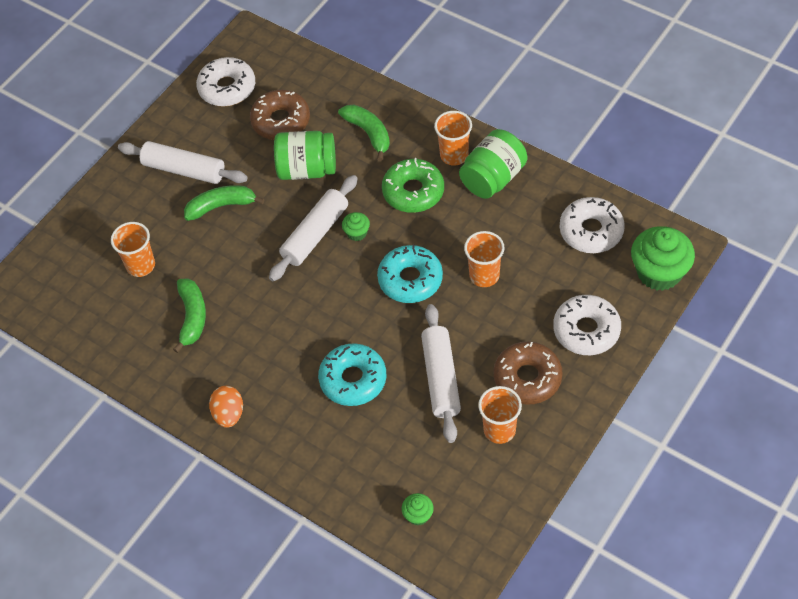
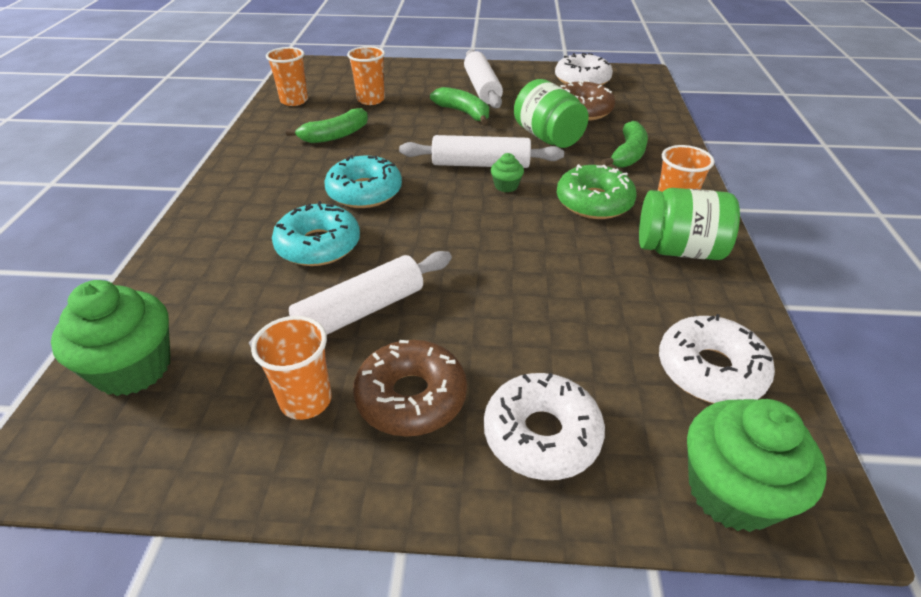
camera: 55 degrees right, 15 degrees down
orange egg [209,386,243,428] -> none
turquoise donut [377,244,443,303] -> turquoise donut moved to [324,155,402,208]
green cupcake [402,493,434,526] -> green cupcake [51,280,170,396], size x2.14
orange cup [464,231,505,287] -> orange cup moved to [266,47,308,106]

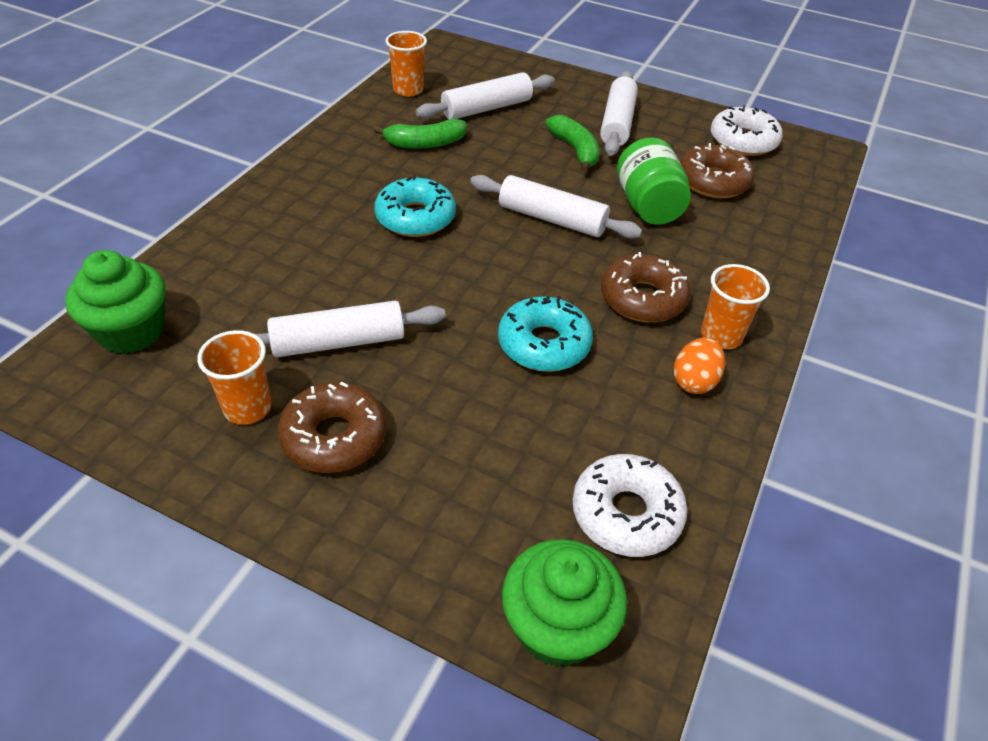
camera: 20 degrees right, 5 degrees up
turquoise donut [272,201,360,266] -> turquoise donut moved to [498,296,593,372]
orange cup [347,46,385,105] -> white rolling pin [416,72,555,119]
white donut [484,373,605,480] -> none
green cupcake [491,153,524,192] -> none
green donut [557,164,637,219] -> brown donut [601,252,691,322]
green banana [601,121,648,168] -> none
green jar [639,188,740,260] -> orange egg [673,338,725,394]

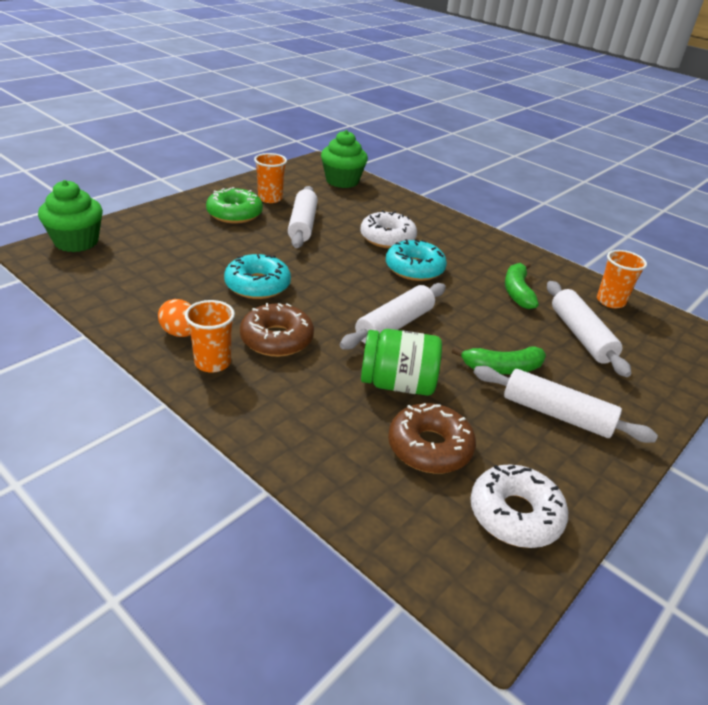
camera: 105 degrees right, 10 degrees down
brown donut [278,382,387,473] -> green donut [206,187,263,224]
white donut [573,454,687,557] -> white donut moved to [360,210,417,248]

